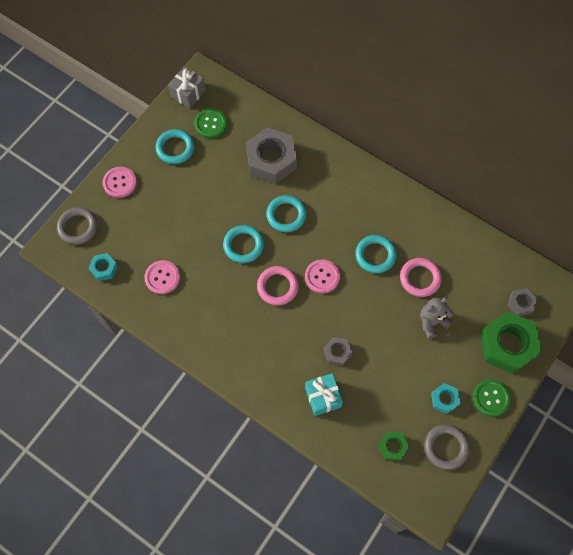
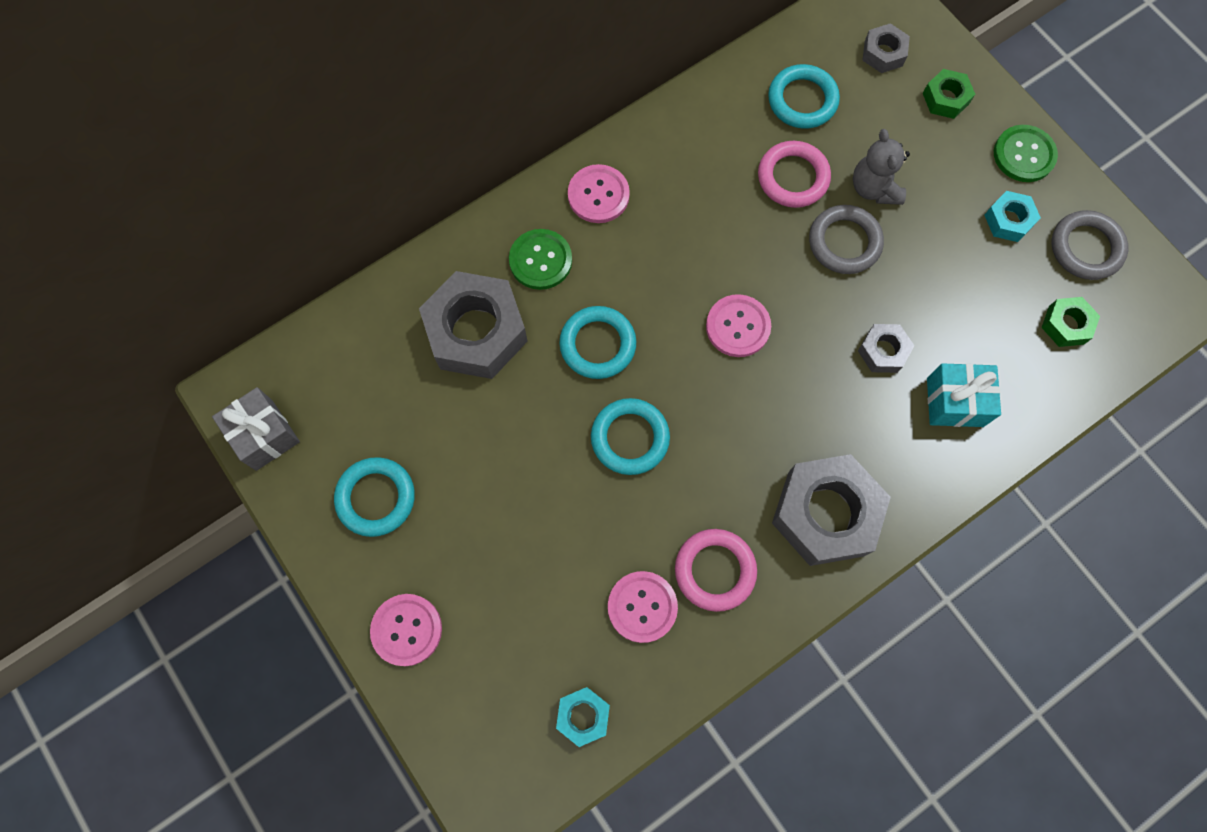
camera: 70 degrees left, 5 degrees up
grey ring [57,207,97,245] -> grey ring moved to [809,205,884,274]
green button [194,109,227,138] -> green button moved to [509,229,572,290]
pink ring [257,266,299,305] -> pink ring moved to [675,529,757,612]
turquoise ring [355,235,397,273] -> turquoise ring moved to [768,64,840,129]
green nut [480,311,542,374] -> green nut [923,69,975,119], size x0.49
none -> pink button [568,164,630,223]
none -> grey nut [772,454,891,566]

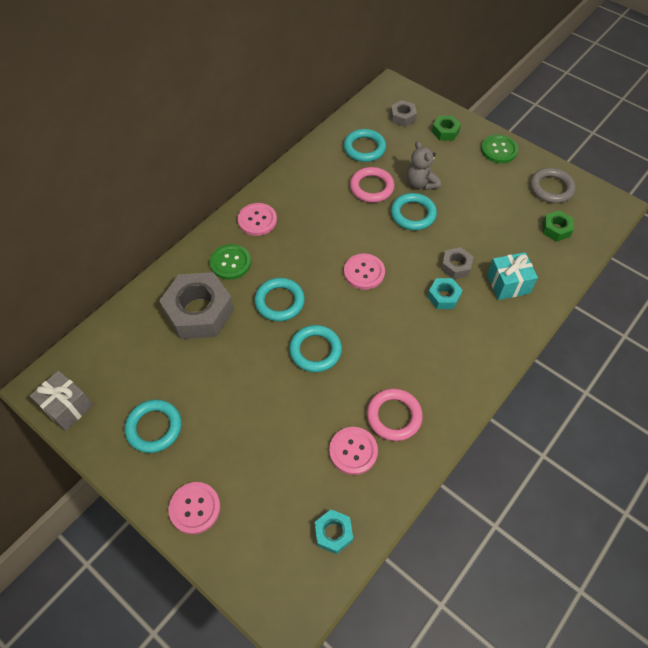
camera: 15 degrees left, 15 degrees down
grey nut [772,454,891,566] -> none
grey ring [809,205,884,274] -> turquoise ring [391,193,437,230]
turquoise nut [985,191,1041,242] -> turquoise nut moved to [427,278,463,309]

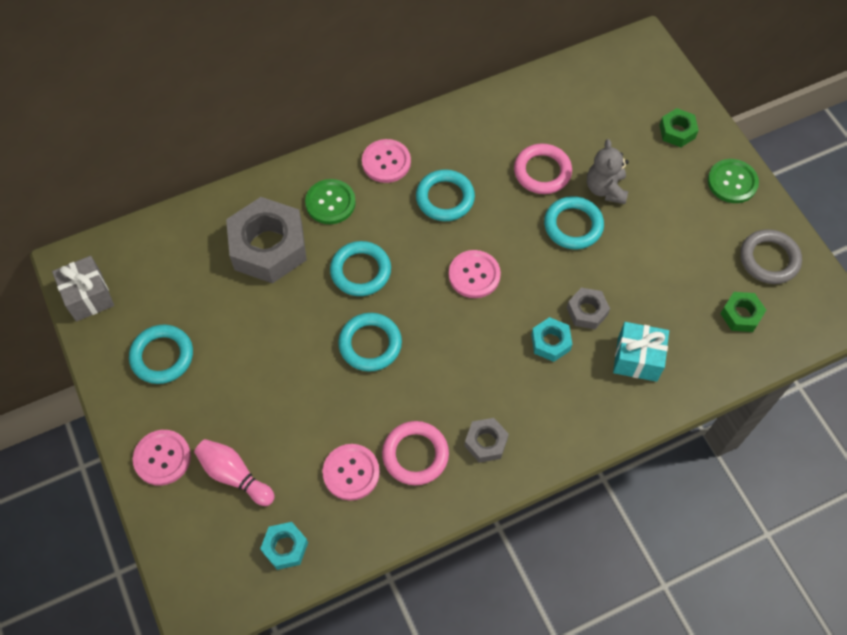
camera: 25 degrees right, 5 degrees up
turquoise ring [343,129,386,162] -> turquoise ring moved to [416,169,475,221]
grey nut [390,100,417,127] -> grey nut moved to [464,418,509,463]
none -> pink bowling pin [194,439,275,506]

